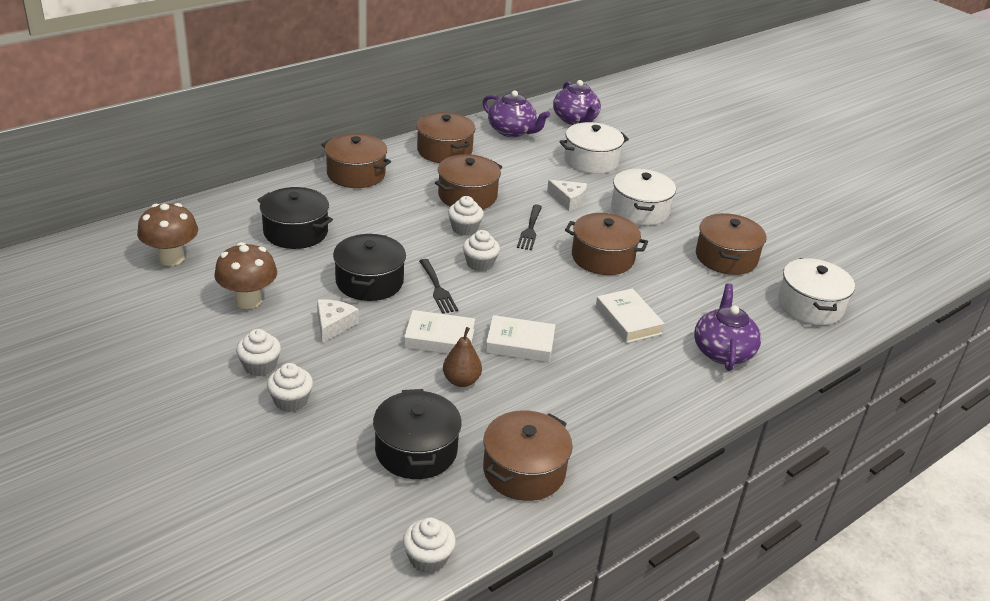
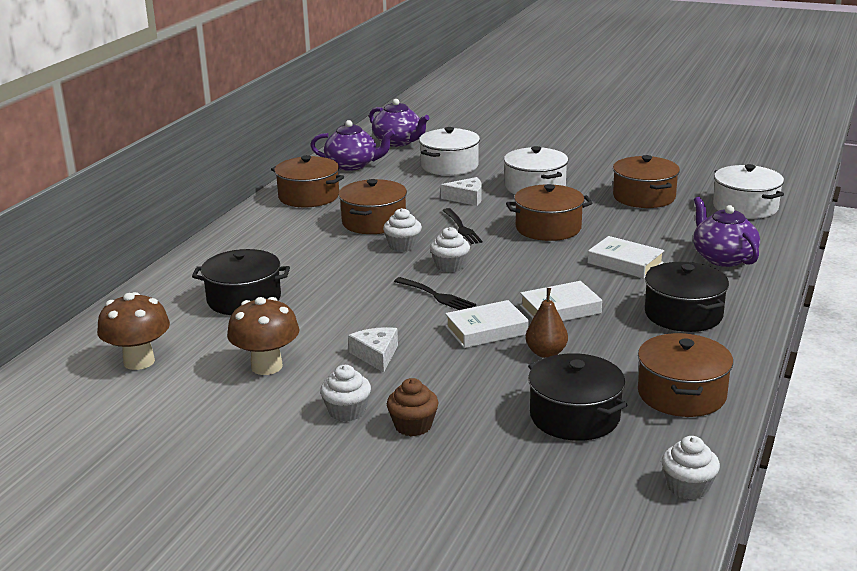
camera: 25 degrees left, 10 degrees down
white cupcake [267,363,313,412] -> brown cupcake [387,378,439,436]
brown pot [321,133,391,188] -> none
black pot [333,234,406,301] -> black pot moved to [645,262,729,332]

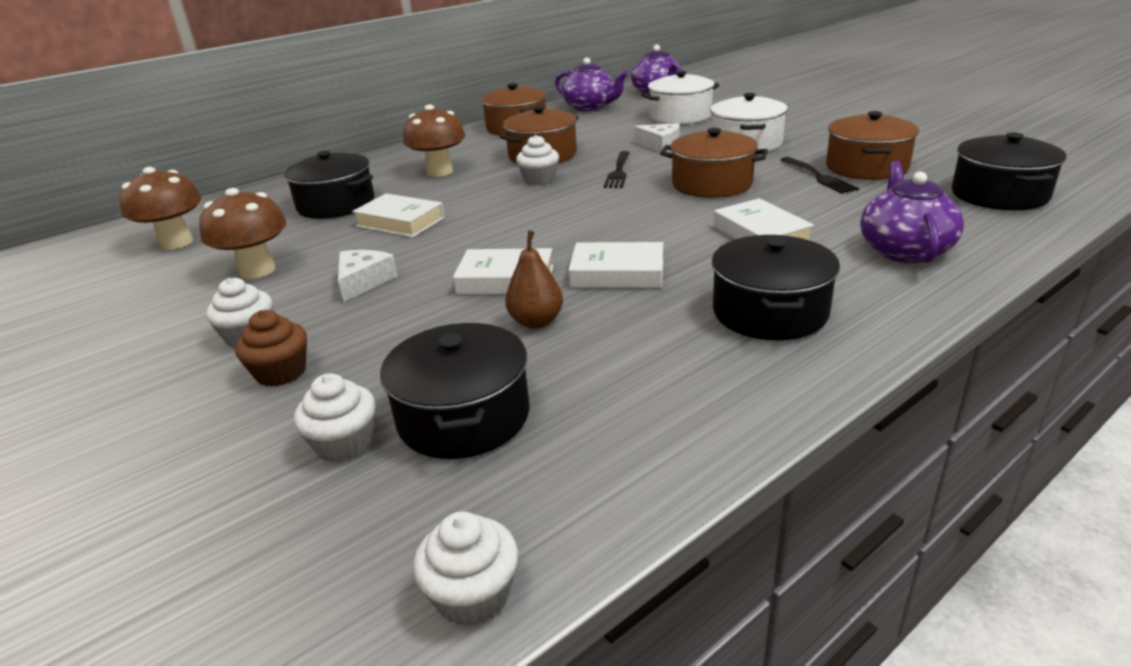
camera: 30 degrees right, 5 degrees up
black fork [394,277,476,310] -> black fork moved to [781,157,859,194]
white cupcake [430,227,470,272] -> white cupcake moved to [294,373,376,463]
brown pot [638,333,733,417] -> none
white pot [713,164,784,219] -> black pot [952,132,1066,210]
none -> white book [352,193,445,237]
none -> brown mushroom [403,105,465,177]

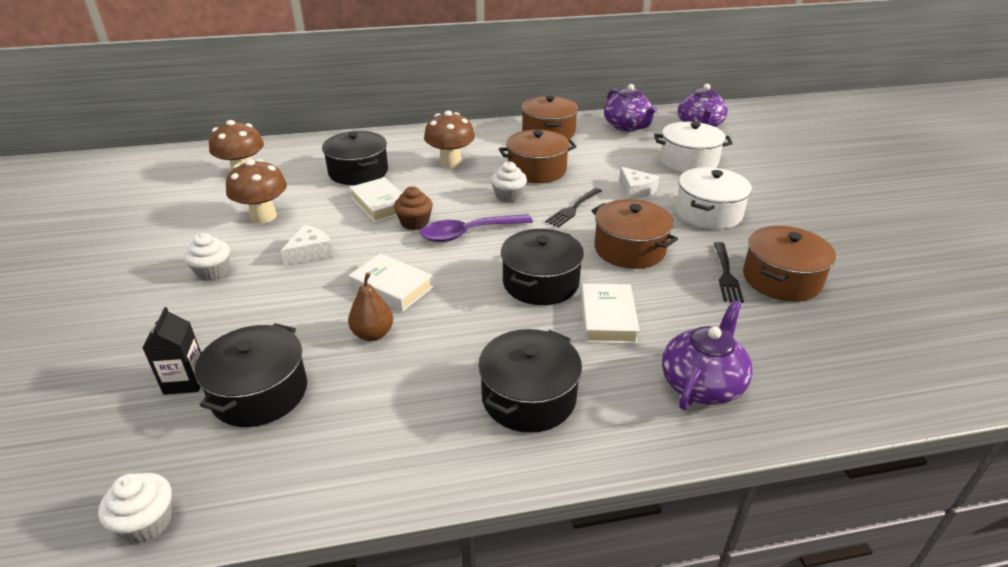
camera: 25 degrees right, 5 degrees up
brown cupcake [235,310,307,387] -> brown cupcake moved to [394,186,433,230]
white cupcake [294,373,376,463] -> black carton [143,307,201,395]
white book [568,242,663,288] -> none
black pot [952,132,1066,210] -> black pot moved to [501,229,584,305]
none -> purple spoon [420,214,533,242]

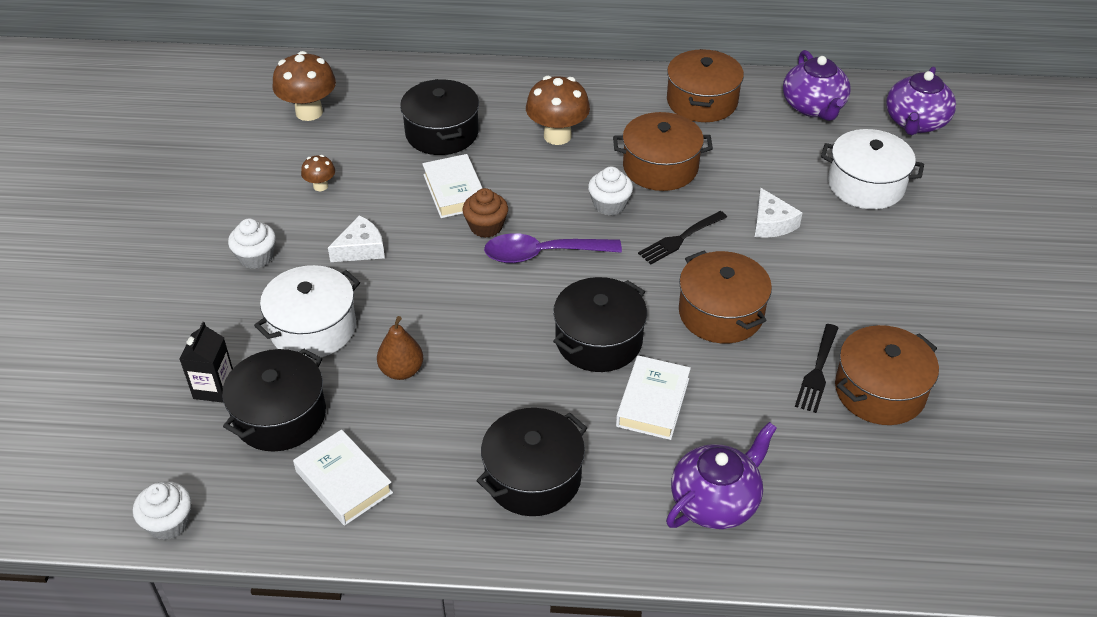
camera: 15 degrees right, 10 degrees up
brown mushroom [226,159,287,223] -> brown mushroom [301,155,335,191], size x0.51
white book [348,253,433,312] -> white book moved to [293,429,393,526]
white pot [676,167,752,229] -> white pot moved to [254,265,360,359]

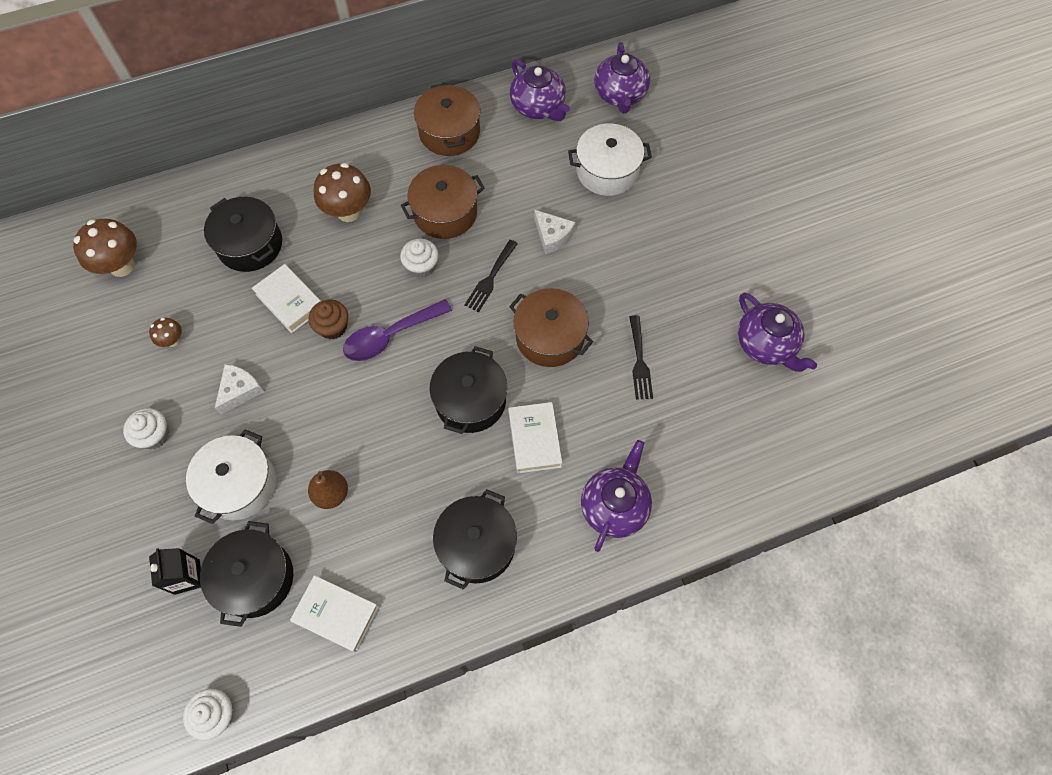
camera: 25 degrees left, 20 degrees up
brown pot [835,325,939,425] -> none
none -> purple teapot [738,293,817,372]

